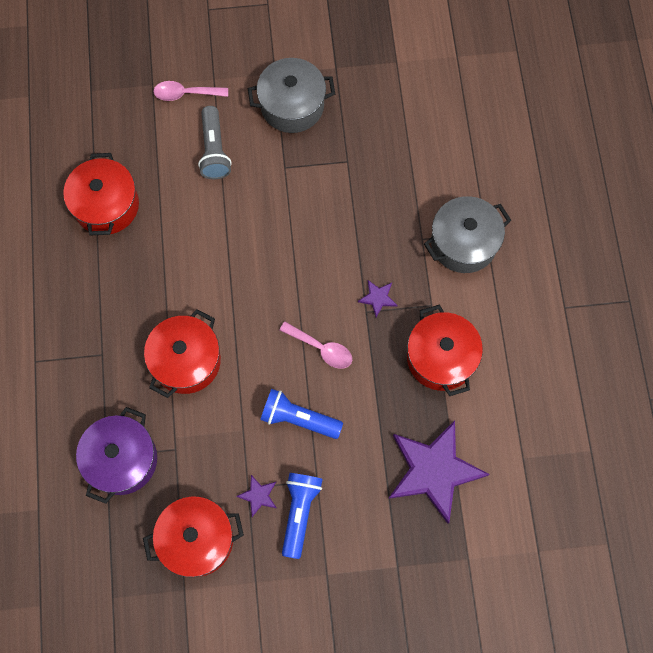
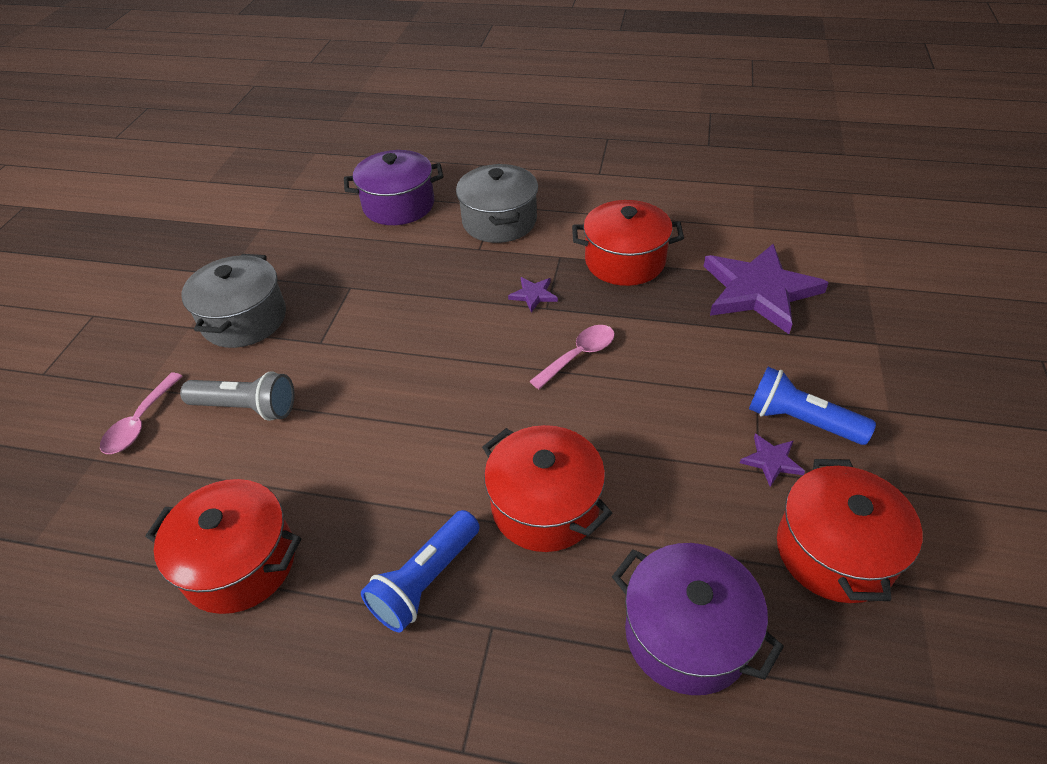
camera: 70 degrees left, 25 degrees down
blue flashlight [260,389,343,439] -> blue flashlight moved to [361,510,480,632]
none -> purple pot [344,150,443,225]

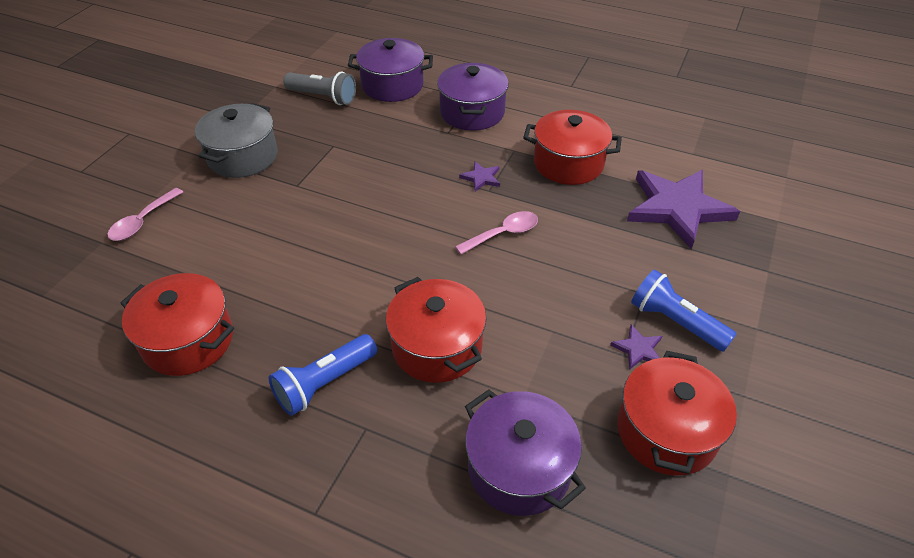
camera: 10 degrees right, 0 degrees up
grey flashlight [180,371,295,421] -> grey flashlight moved to [283,71,356,105]
grey pot [456,164,538,243] -> purple pot [437,63,509,131]

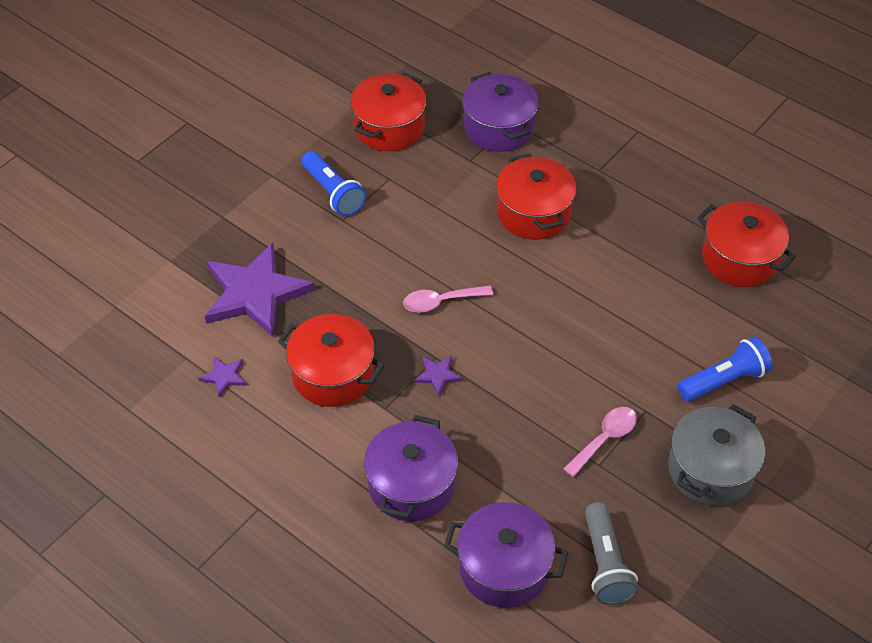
camera: 165 degrees left, 5 degrees up
pink spoon [107,188,183,241] -> pink spoon moved to [563,407,637,477]
blue flashlight [269,334,377,416] -> blue flashlight moved to [678,336,773,401]
grey flashlight [283,71,356,105] -> grey flashlight turned 135 degrees counterclockwise [585,502,639,605]
purple star [610,324,662,370] -> purple star moved to [198,356,246,397]

